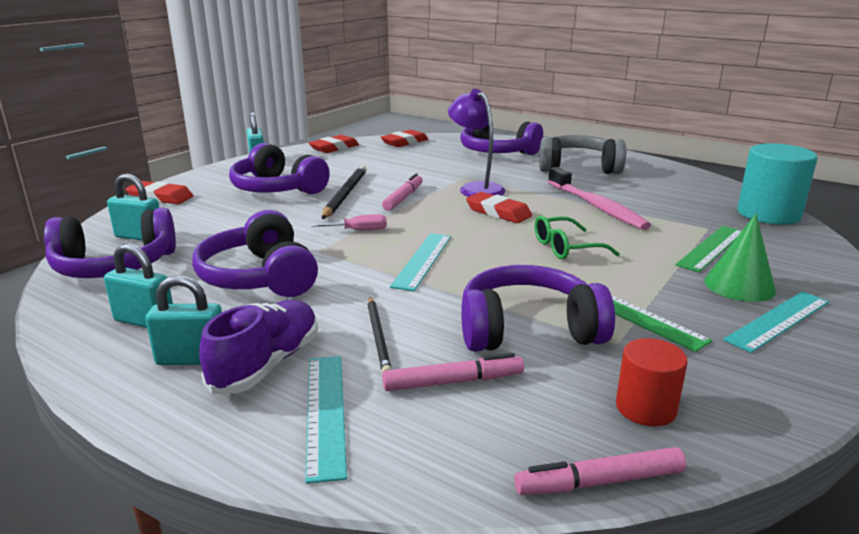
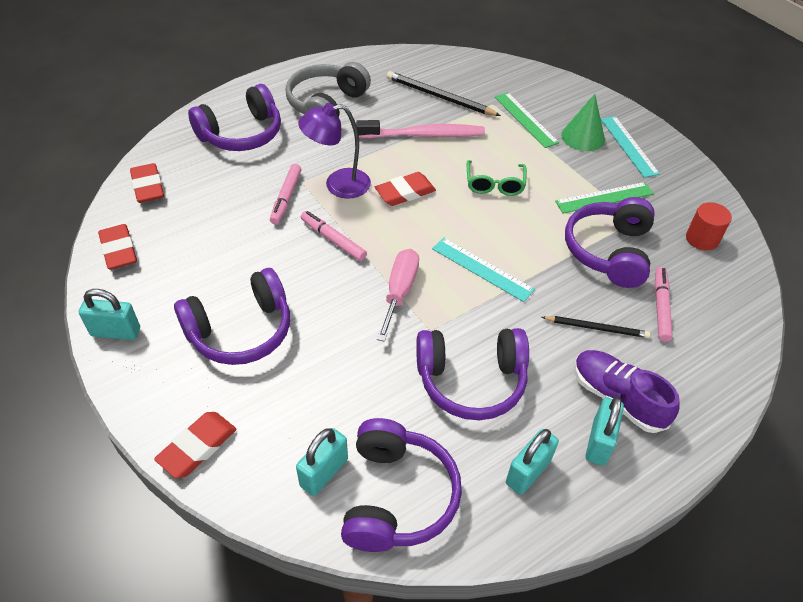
camera: 70 degrees left, 25 degrees up
turquoise ruler [306,356,347,484] -> none
pink screwdriver [311,214,387,231] -> pink screwdriver [377,249,419,342], size x1.60
black pencil [322,165,367,219] -> black pencil moved to [387,71,501,116]
pink marker [514,447,686,495] -> pink marker moved to [270,164,302,224]
turquoise cylinder [737,143,818,225] -> none

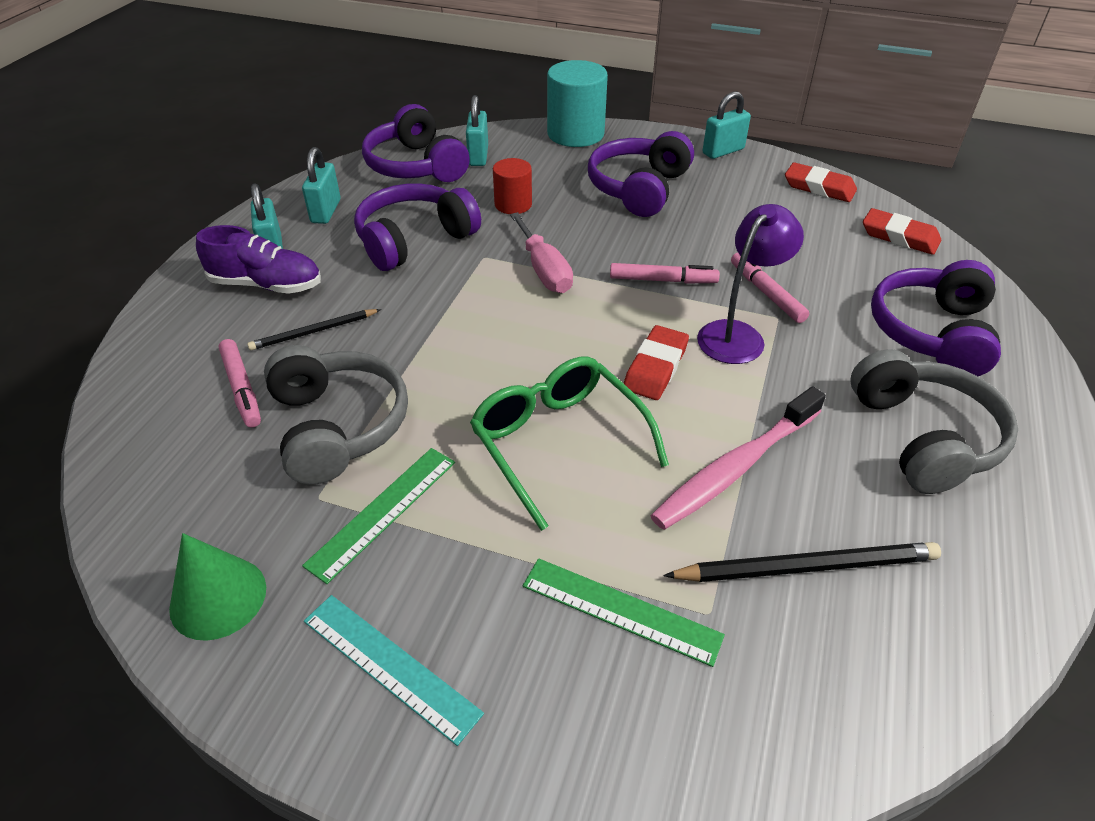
camera: 145 degrees right, 5 degrees down
red eraser [154,412,237,478] -> turquoise cylinder [547,60,608,147]
turquoise ruler [432,238,535,302] -> none
green glasses [467,160,527,196] -> green glasses [470,356,669,531], size x1.59
green cone [561,94,605,151] -> green cone moved to [169,533,266,641]
purple headphones [565,197,655,288] -> grey headphones [264,345,408,485]
red cylinder [686,202,732,251] -> red cylinder moved to [493,158,532,214]

